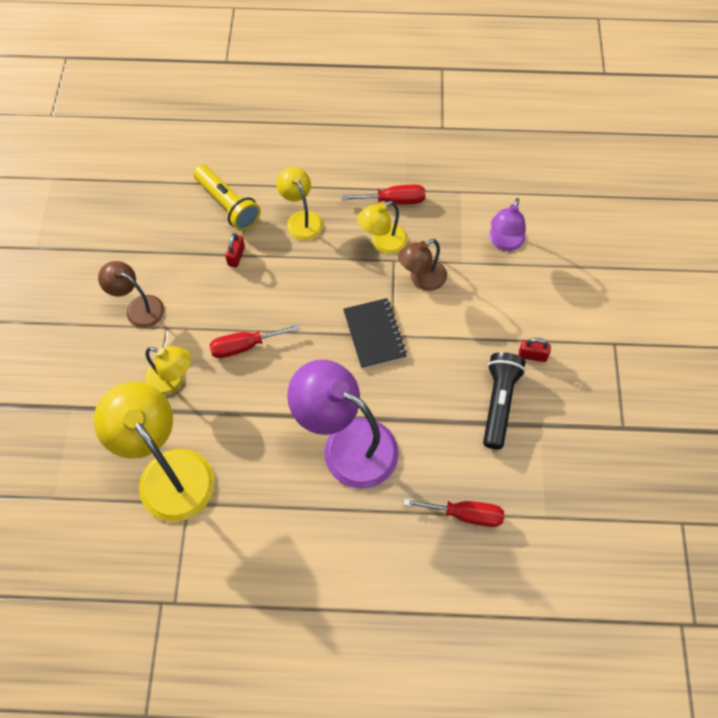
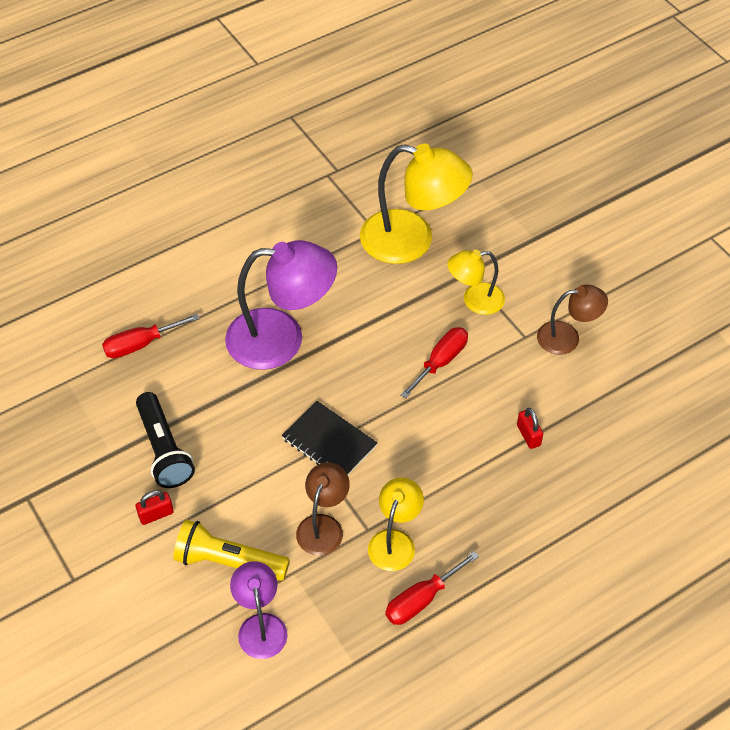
camera: 145 degrees right, 10 degrees down
yellow flashlight [193,165,261,231] -> yellow flashlight moved to [173,519,290,581]
yellow lamp [276,167,323,240] -> none

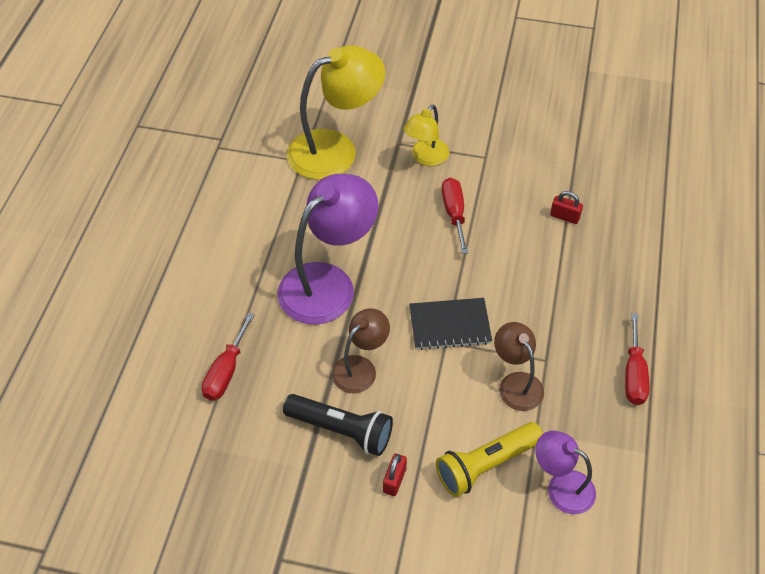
camera: 45 degrees left, 0 degrees up
yellow lamp [368,478,424,571] -> none
brown lamp [537,285,608,355] -> brown lamp moved to [332,308,390,393]

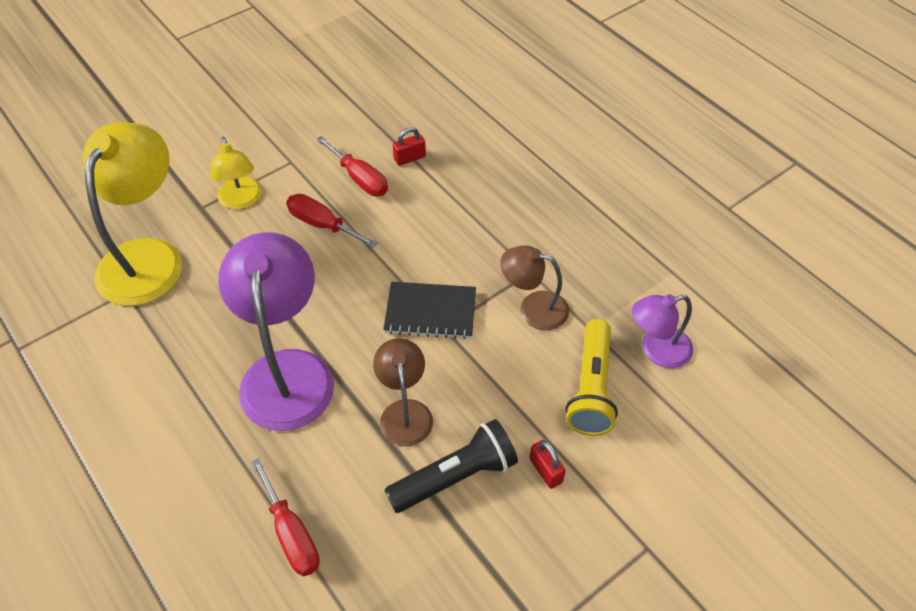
camera: 50 degrees left, 0 degrees up
black notebook [409,298,492,350] -> black notebook turned 60 degrees clockwise [383,282,476,339]
red screwdriver [625,313,649,405] -> red screwdriver moved to [316,136,388,196]

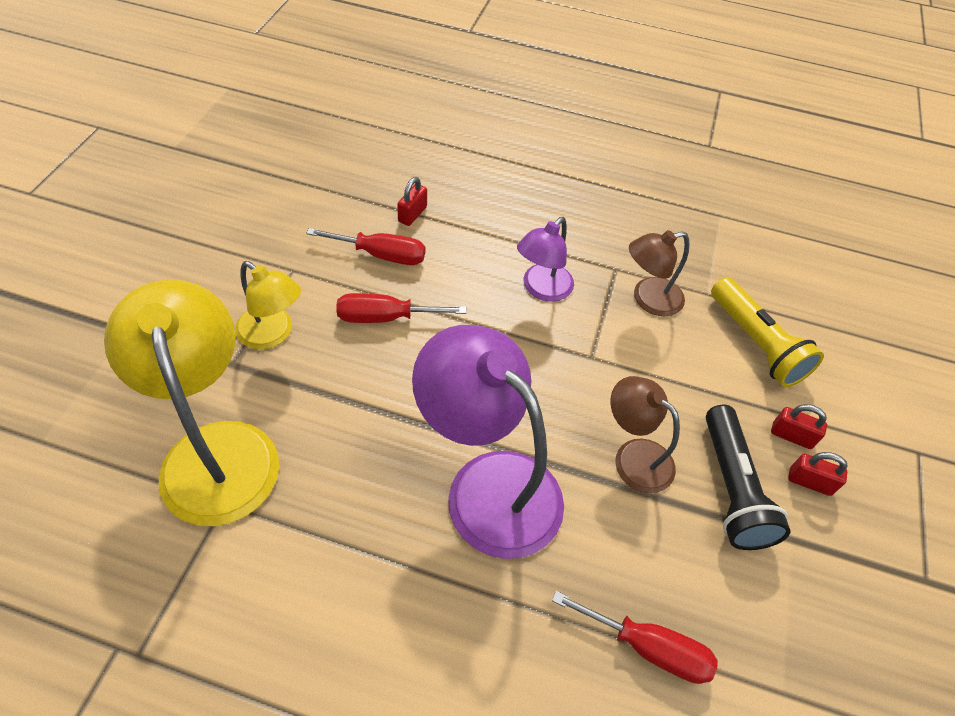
camera: 40 degrees left, 0 degrees up
black notebook [383,282,476,339] -> none
black flashlight [385,419,518,513] -> black flashlight turned 150 degrees clockwise [706,405,791,550]
purple lamp [632,294,693,368] -> purple lamp moved to [517,217,574,302]
none -> red padlock [788,452,847,496]

